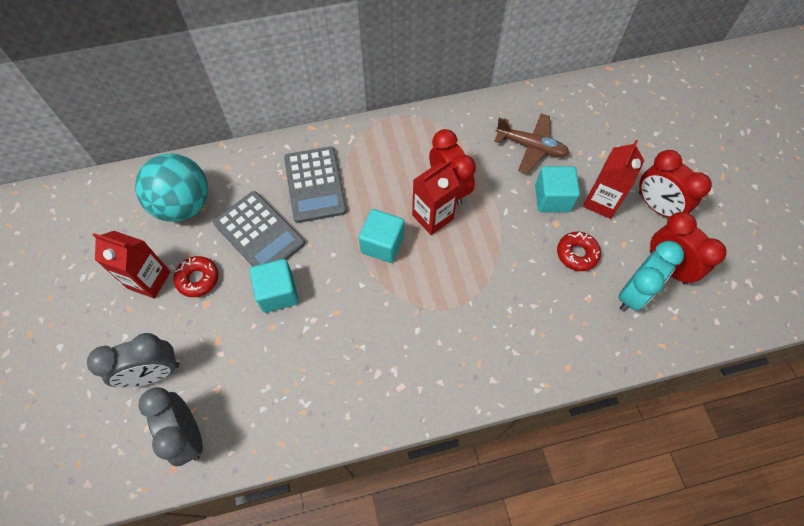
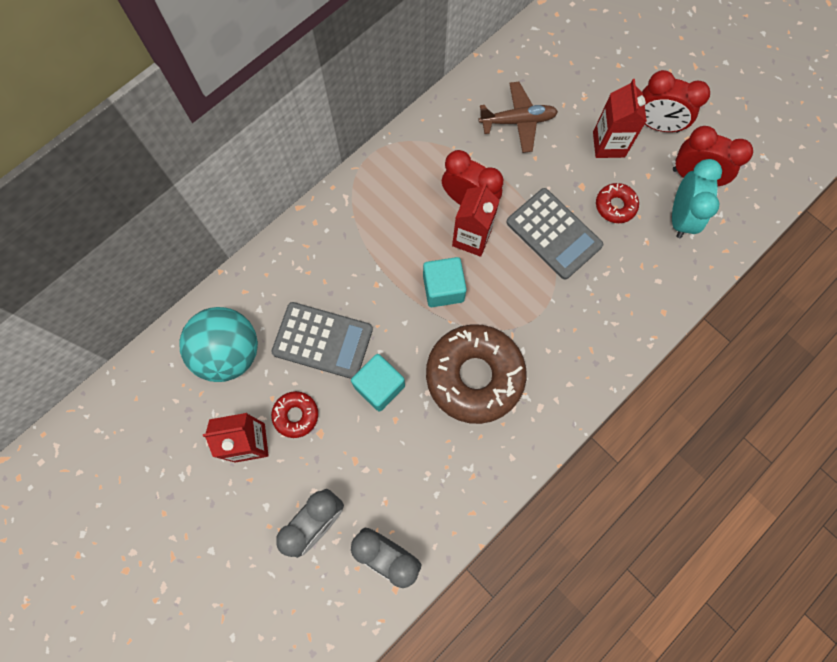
camera: 30 degrees left, 10 degrees up
grey calculator [284,147,347,223] -> grey calculator moved to [506,188,603,280]
turquoise cube [535,166,580,212] -> none
none -> brown donut [426,324,526,424]

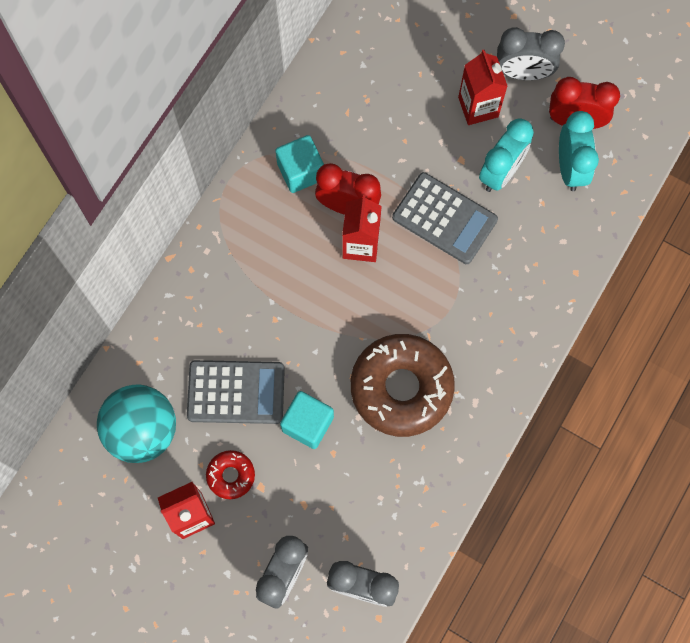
camera: 15 degrees left, 0 degrees up
turquoise cube [423,257,467,307] -> turquoise cube moved to [275,135,324,193]
brown plane [479,82,558,153] -> none
red donut [596,183,639,223] -> turquoise clock [479,118,534,192]
red clock [642,70,710,133] -> grey clock [497,27,565,80]

